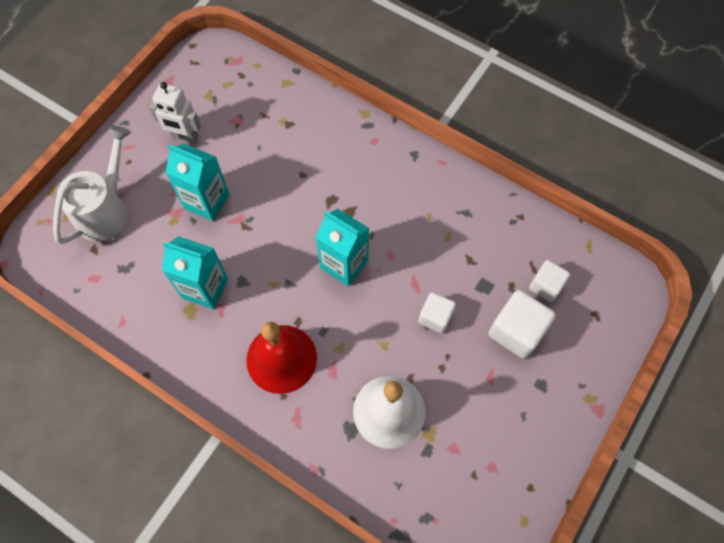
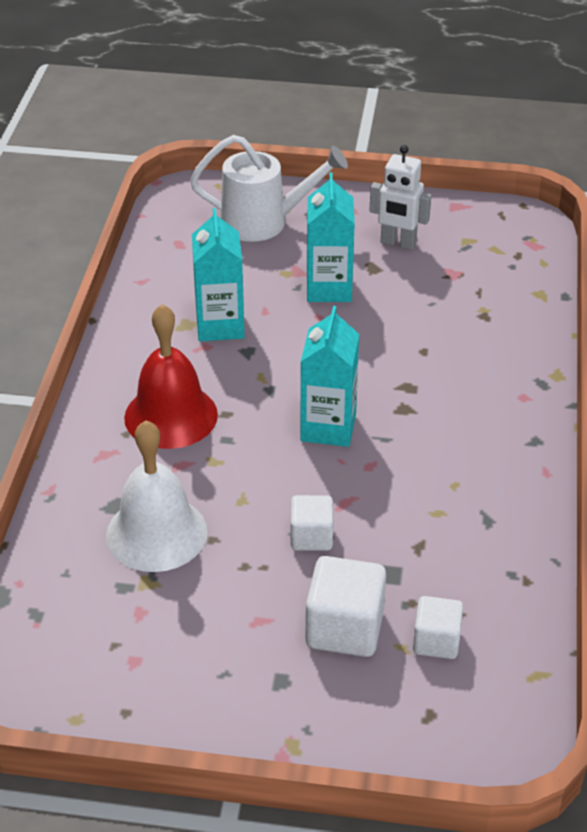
camera: 65 degrees right, 25 degrees down
white robot [149,82,201,143] -> white robot turned 60 degrees counterclockwise [369,145,431,250]

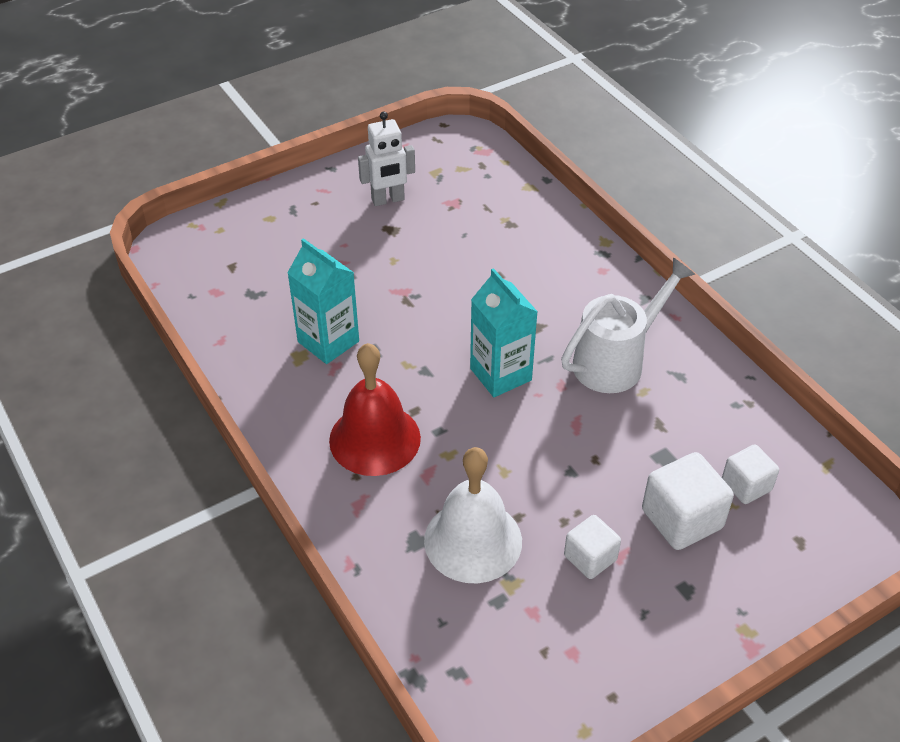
camera: 40 degrees left, 5 degrees up
white watering can [190,135,348,242] -> white watering can moved to [561,257,695,393]
white cube [291,495,333,551] -> white cube moved to [564,515,621,579]
turquoise carton [307,173,355,302] -> none

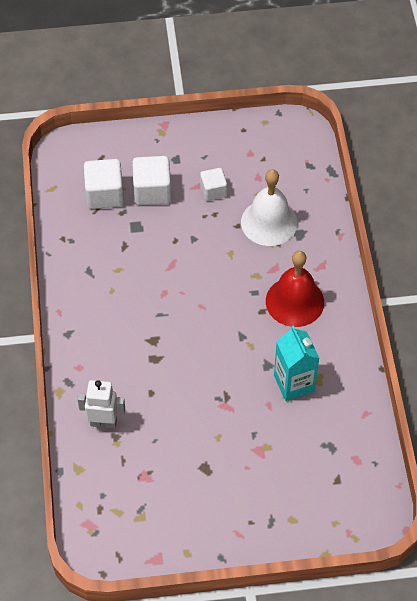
camera: 155 degrees left, 10 degrees up
white robot [358,112,415,206] -> white robot moved to [77,380,125,429]
turquoise carton [470,268,538,397] -> none
white watering can [561,257,695,393] -> none
white cube [722,444,779,504] -> white cube [84,159,124,209], size x1.59

